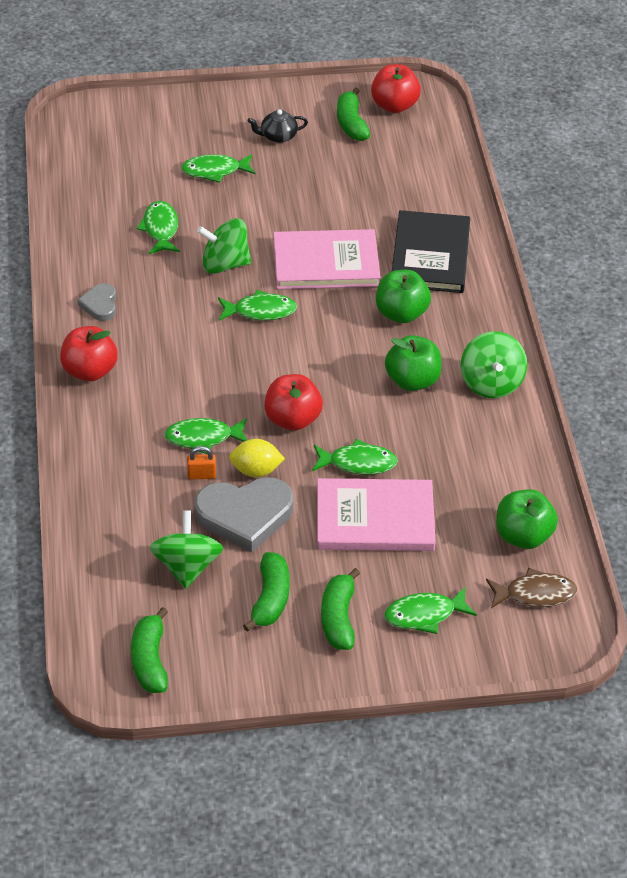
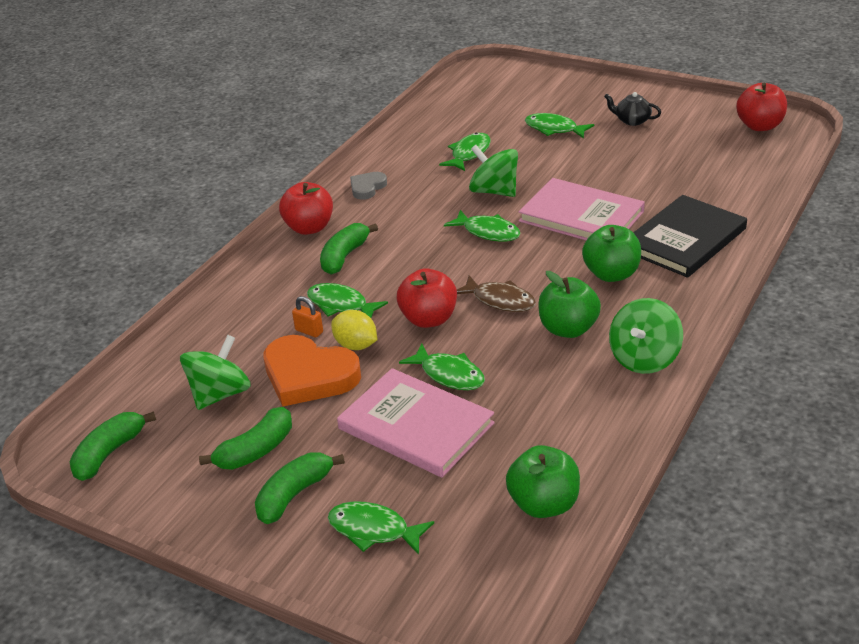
camera: 40 degrees right, 10 degrees down
grey heart [195,477,294,552] -> orange heart [264,335,361,407]
green banana [337,87,370,141] -> green banana moved to [320,223,378,275]
brown fish [486,567,578,609] -> brown fish moved to [457,275,536,312]

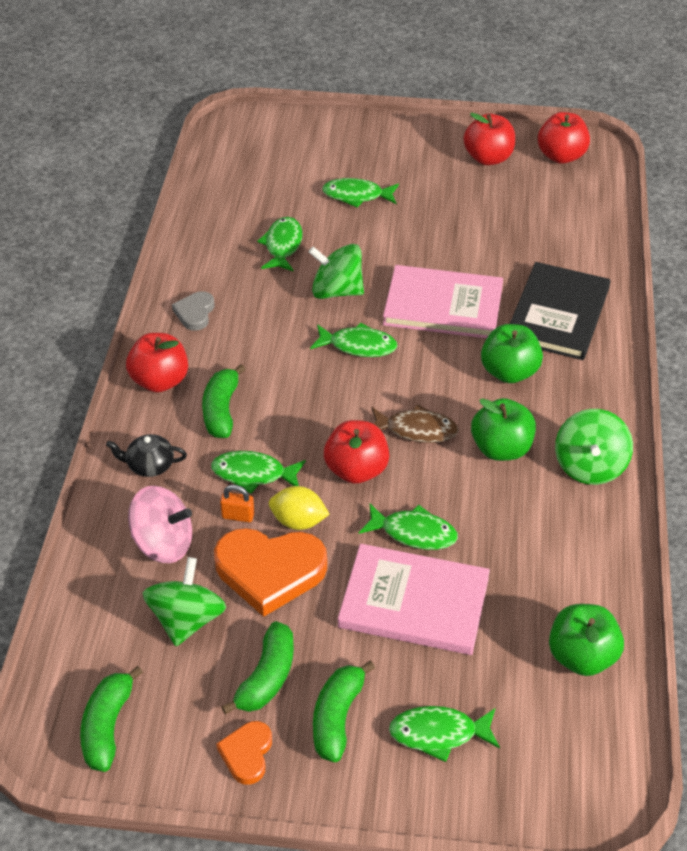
camera: 25 degrees left, 10 degrees up
black teapot [604,92,661,126] -> black teapot moved to [106,434,187,477]
none -> pink spinning top [128,486,192,563]
none -> orange heart [216,721,272,784]
none -> red apple [464,113,515,165]

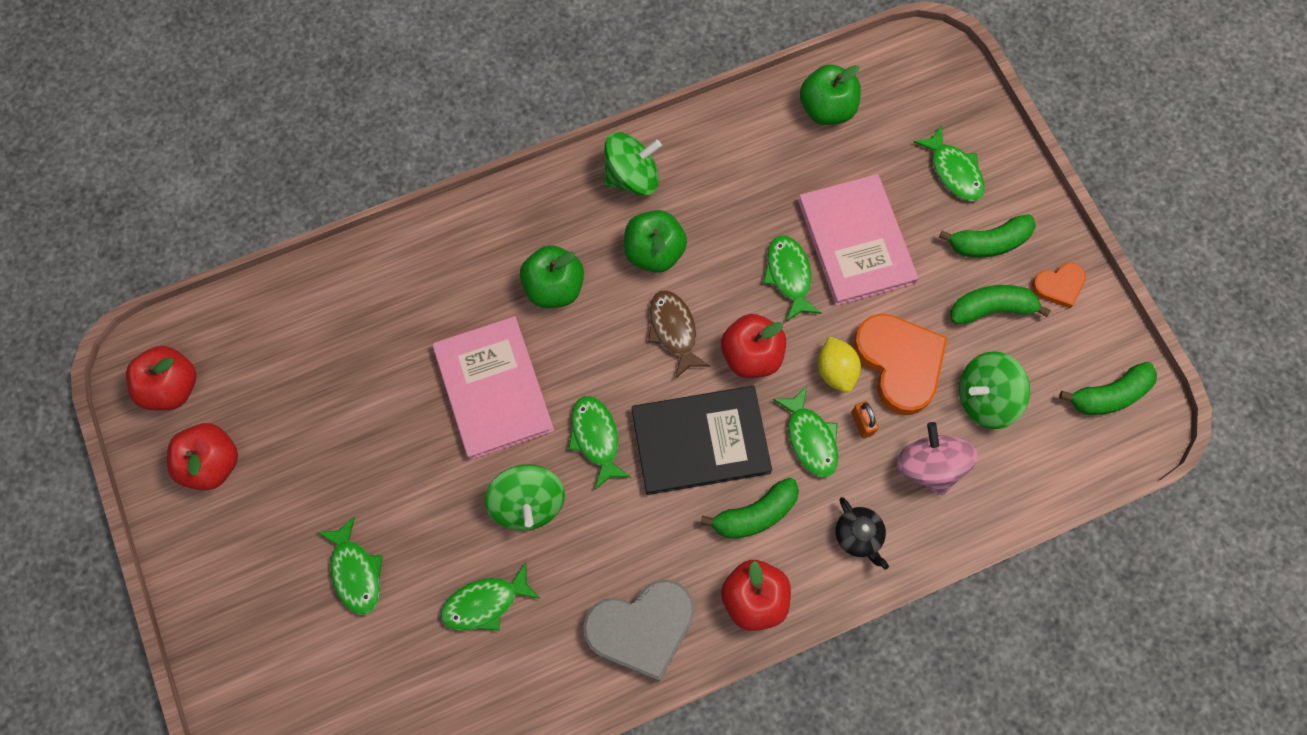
camera: 120 degrees left, 25 degrees up
grey heart [172,291,214,331] -> grey heart [583,579,695,681], size x1.94
black book [510,262,610,360] -> black book moved to [632,386,772,495]

